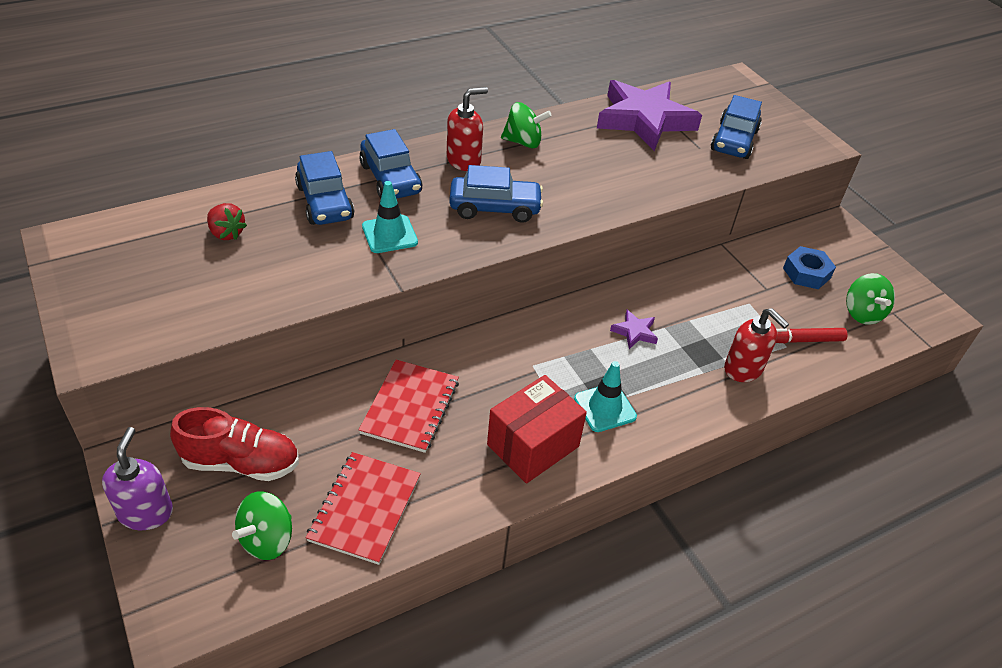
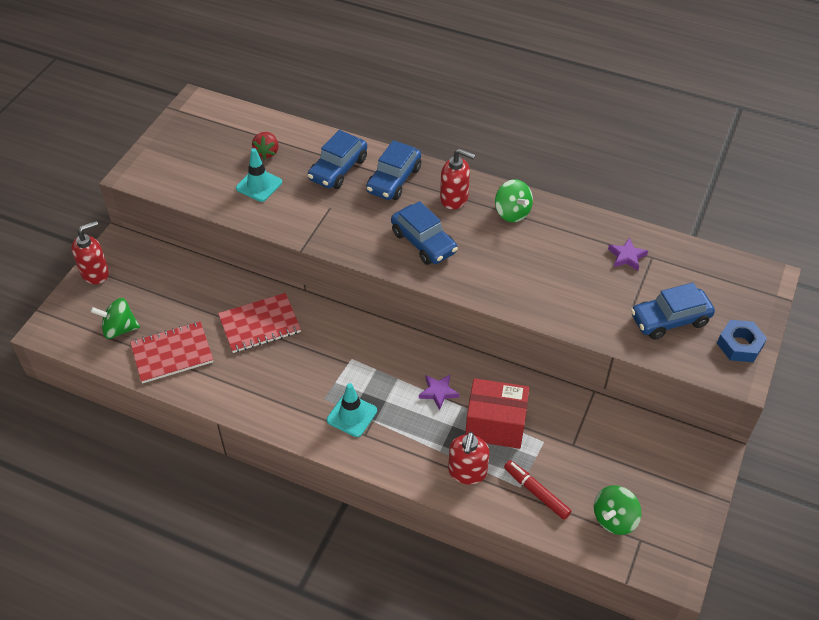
camera: 55 degrees right, 5 degrees up
purple soap dispenser [102,427,173,530] -> red soap dispenser [72,221,109,284]
red shoe [170,407,299,481] -> none
turquoise traffic cone [362,181,418,253] -> turquoise traffic cone moved to [236,148,282,202]
red box [487,375,587,483] -> red box moved to [465,378,529,449]
purple star [597,80,702,151] -> purple star [608,238,648,271], size x0.40
blue nut [783,246,836,289] -> blue nut moved to [717,320,767,362]

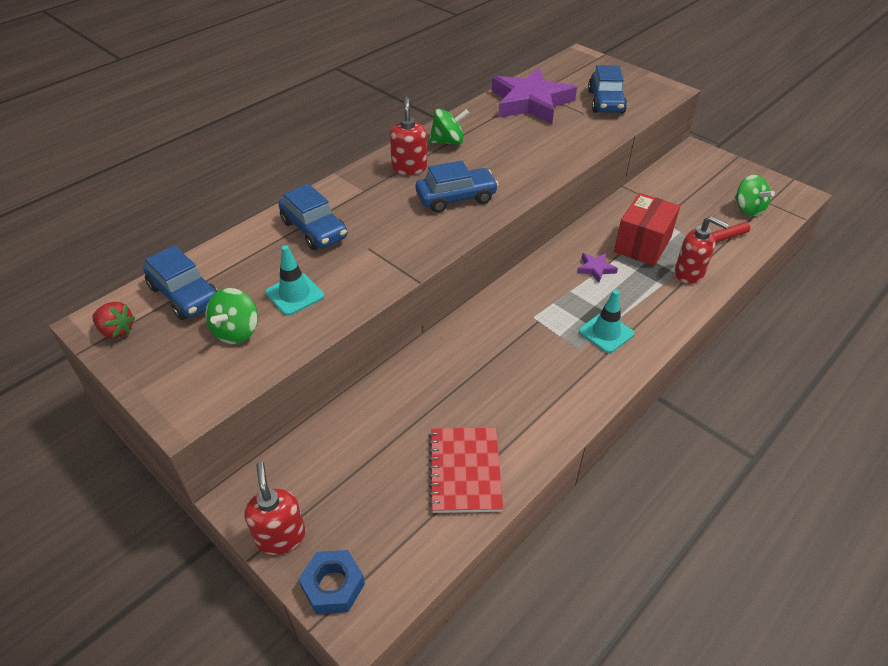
camera: 70 degrees left, 5 degrees down
green spinning top [90,298,140,339] -> green spinning top moved to [206,288,258,344]
red notebook [218,293,301,353] -> none
red strawberry [252,132,279,159] -> red strawberry moved to [92,302,135,339]
blue car [366,140,421,200] -> blue car moved to [143,245,218,320]
red soap dispenser [440,149,475,209] -> red soap dispenser turned 45 degrees counterclockwise [390,96,427,175]
purple star [608,238,648,271] -> purple star [492,68,577,124], size x2.49
blue nut [717,320,767,362] -> blue nut moved to [299,550,365,614]

